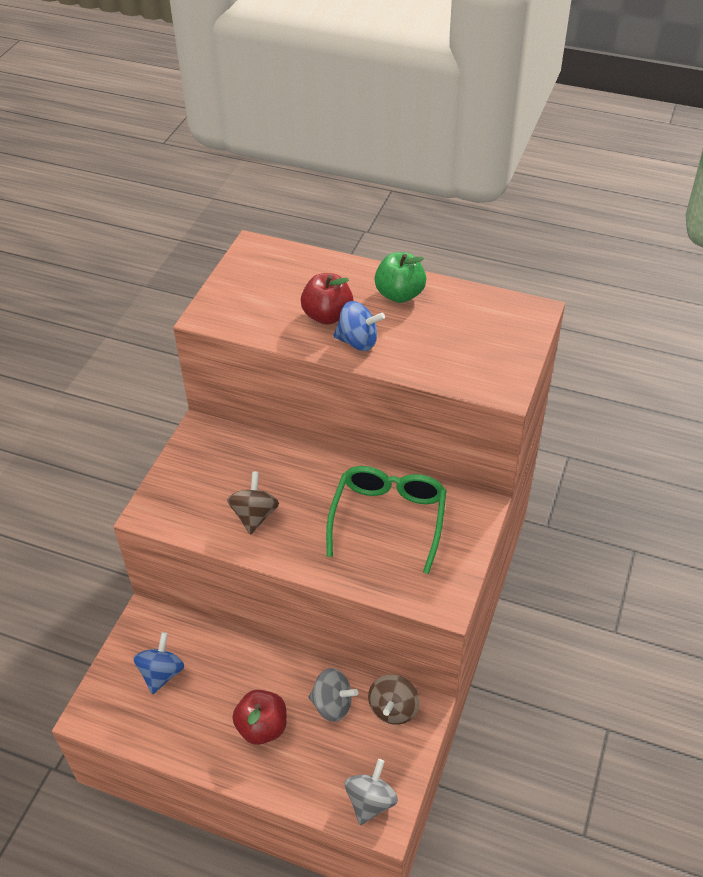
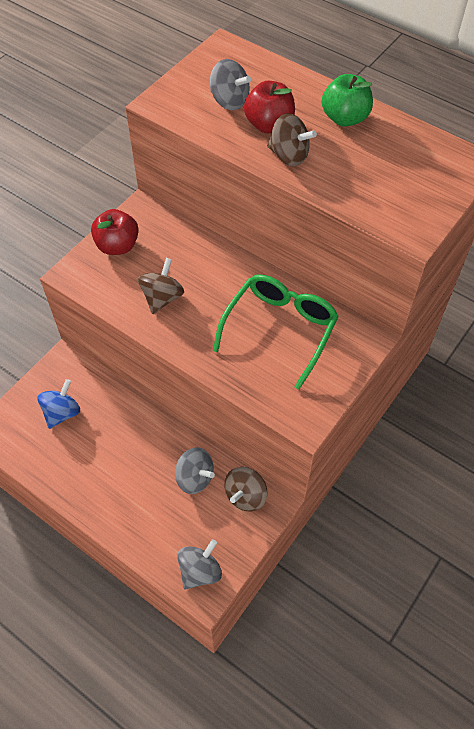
camera: 15 degrees right, 10 degrees up
red apple [233,690,287,745] -> red apple moved to [91,209,139,255]
blue spinning top [333,301,385,351] -> brown spinning top [267,113,317,166]
none -> grey spinning top [210,59,251,110]

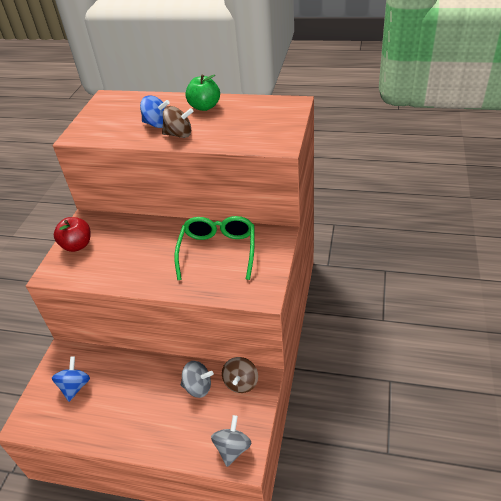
camera: 20 degrees left, 15 degrees down
brown spinning top [138,258,184,314] -> none
grey spinning top [210,59,251,110] -> none
red apple [244,81,295,133] -> blue spinning top [140,96,170,128]

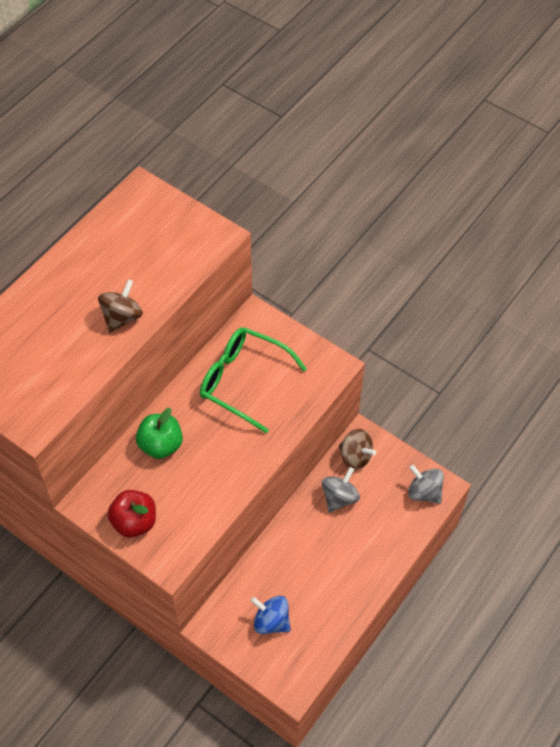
camera: 70 degrees left, 15 degrees up
blue spinning top [140,96,170,128] -> none
green apple [185,74,220,111] -> green apple moved to [136,408,183,459]

